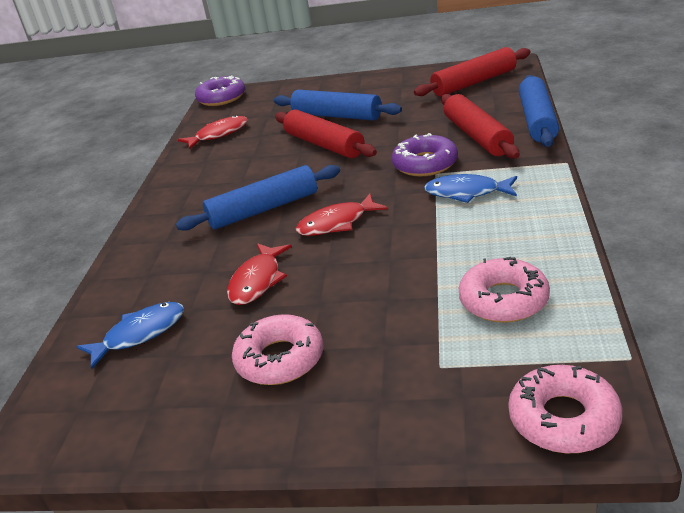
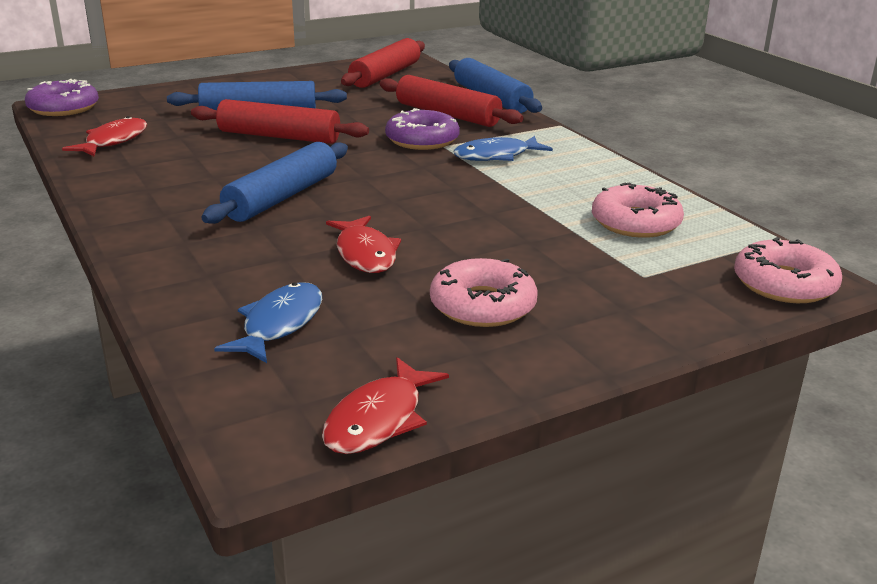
camera: 40 degrees left, 5 degrees down
red fish [296,194,388,236] -> red fish moved to [322,357,449,454]

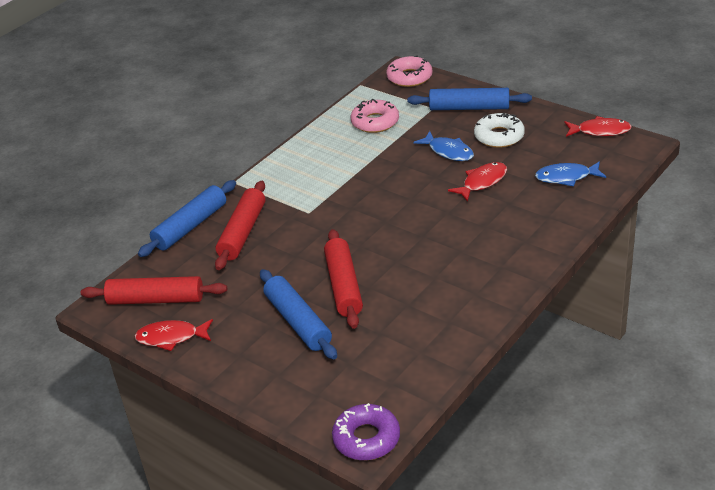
camera: 110 degrees left, 10 degrees up
red fish [62,116,147,156] -> red fish moved to [134,319,213,351]
blue rolling pin [201,142,348,224] -> blue rolling pin moved to [408,88,532,110]
purple donut [385,108,460,150] -> none
pink donut [430,258,537,327] -> white donut [474,113,525,148]
blue fish [453,136,553,161] -> blue fish moved to [413,131,474,161]

